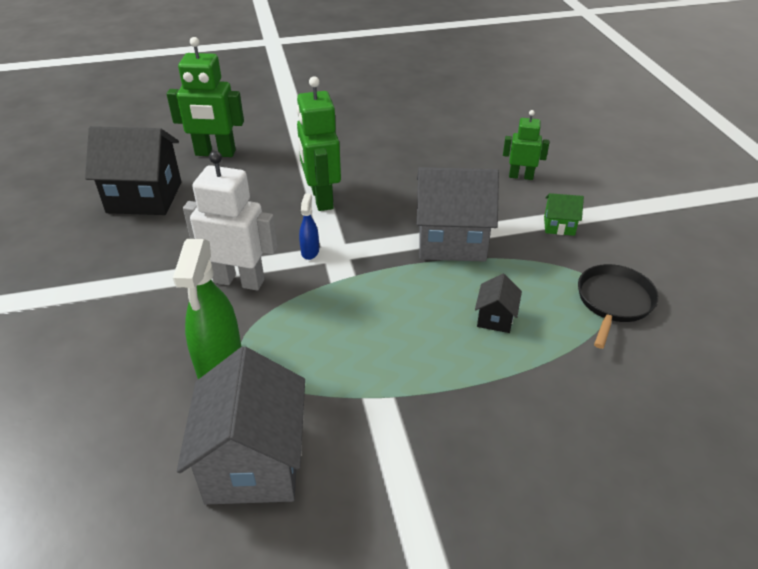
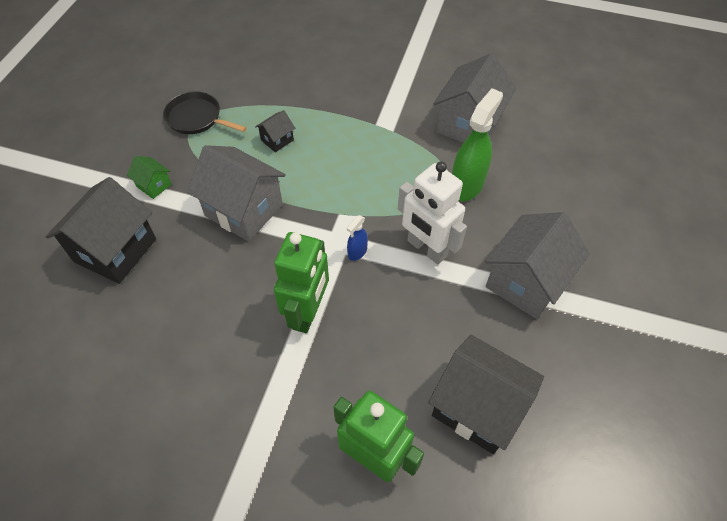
camera: 150 degrees left, 15 degrees up
green robot [503,110,549,180] -> black house [46,177,156,284]
black pan [578,264,659,349] -> black pan turned 60 degrees clockwise [163,91,247,134]
none -> grey house [485,212,590,319]

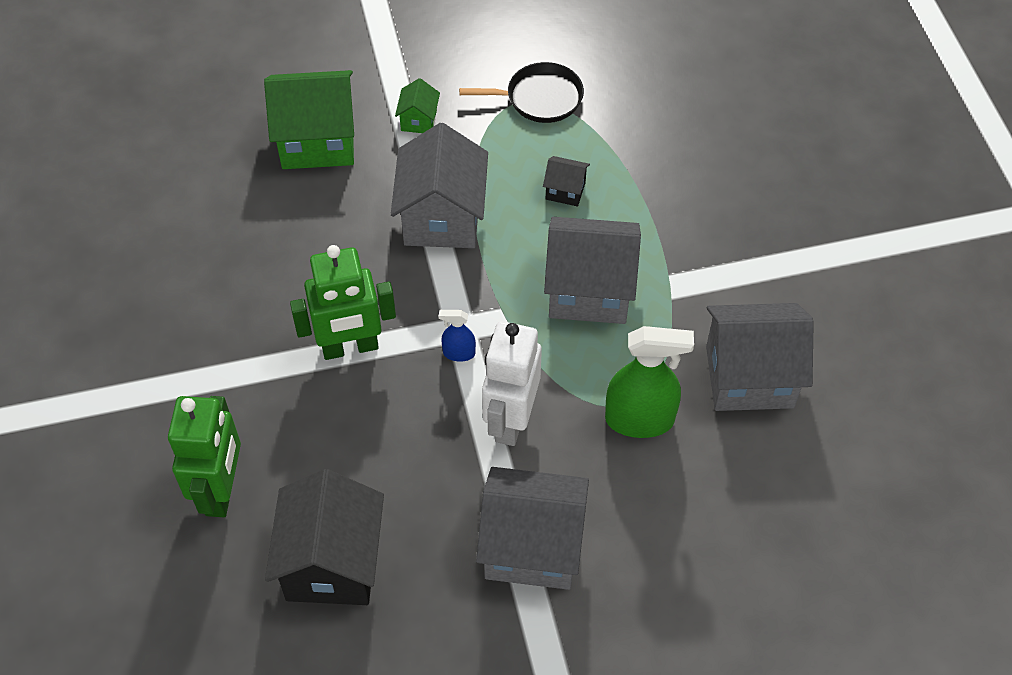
camera: 60 degrees right, 0 degrees up
black house [46,177,156,284] -> green house [264,70,354,169]
black pan [163,91,247,134] -> black pan turned 90 degrees clockwise [459,62,584,123]
none -> grey house [544,217,641,324]

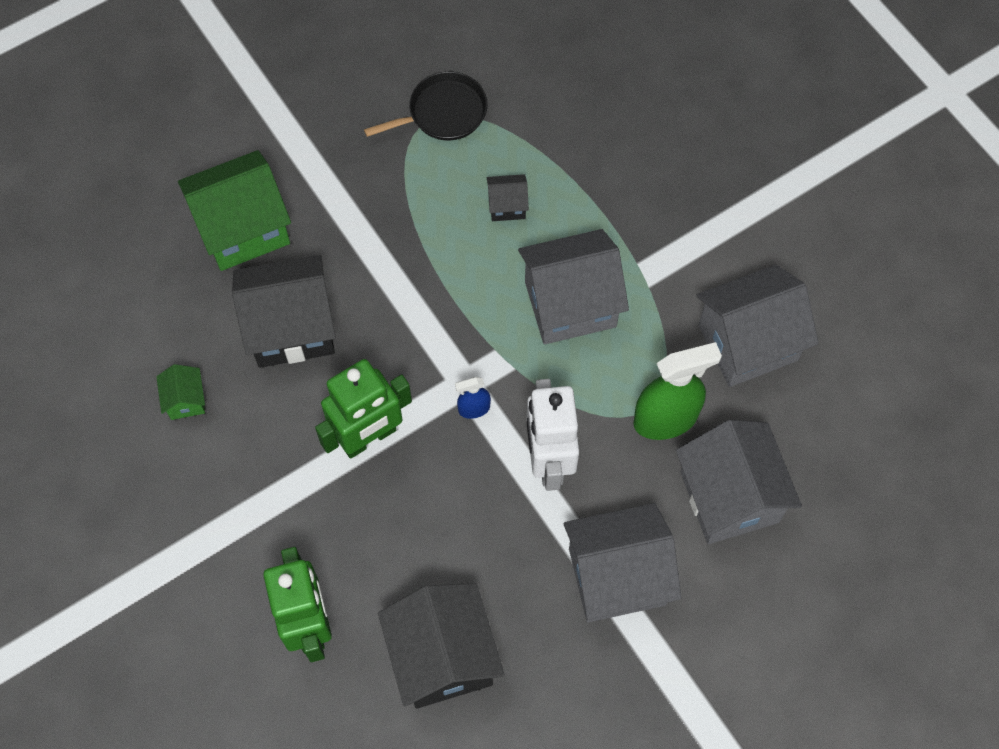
camera: 20 degrees left, 10 degrees up
grey house [391,123,488,248] -> grey house moved to [676,420,802,544]
green house [395,78,440,133] -> green house moved to [156,364,205,420]
none -> black house [232,255,336,368]

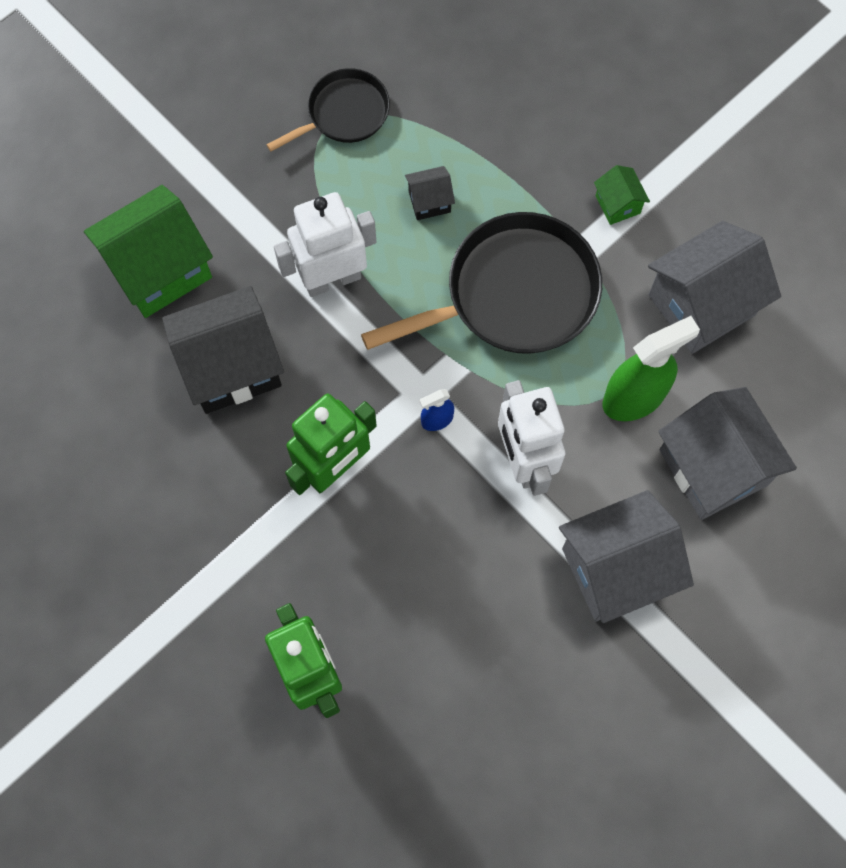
camera: 10 degrees left, 5 degrees up
green house [156,364,205,420] -> green house moved to [594,165,650,225]
black house [378,583,505,709] -> none
grey house [518,229,629,344] -> black pan [361,212,602,354]
none -> white robot [274,192,376,297]

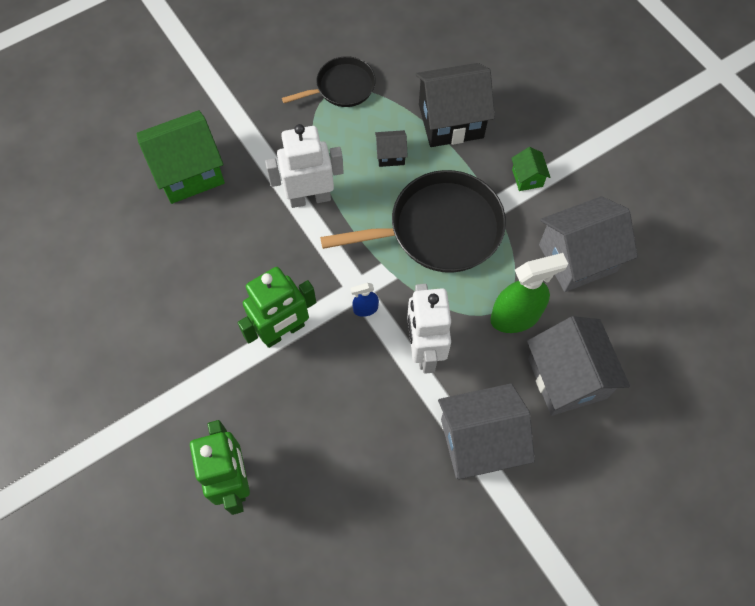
camera: 10 degrees right, 5 degrees down
black house [162,286,284,414] -> black house moved to [415,63,495,147]

